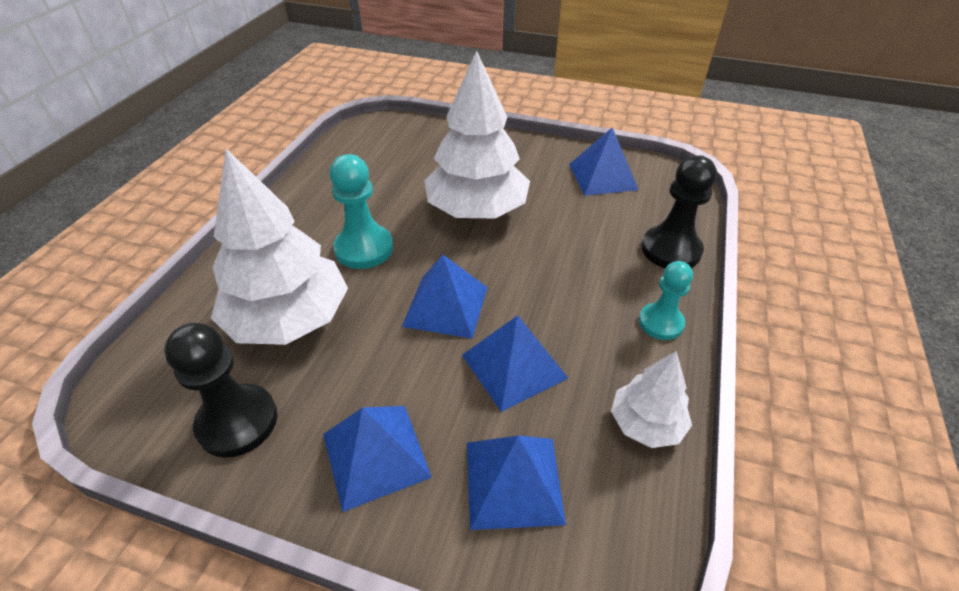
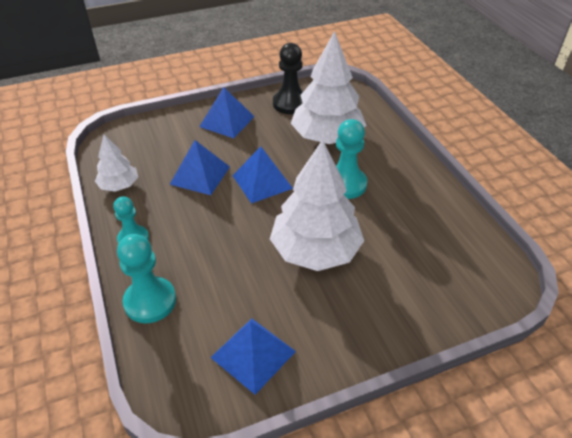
camera: 140 degrees right, 0 degrees up
blue pyramid [467,436,566,530] -> none
black pawn [642,155,717,268] -> turquoise pawn [117,234,176,324]

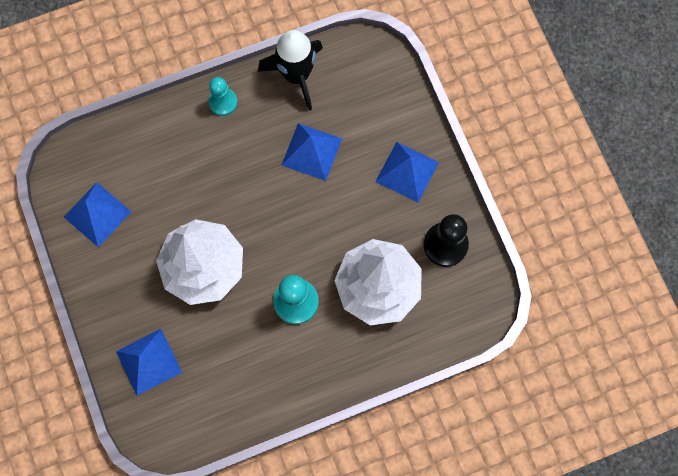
camera: 90 degrees right, 30 degrees up
white tree [95,135,138,192] -> black rocket [258,30,323,110]
turquoise pawn [117,234,176,324] -> none
blue pyramid [232,147,293,204] -> blue pyramid moved to [116,329,182,396]

